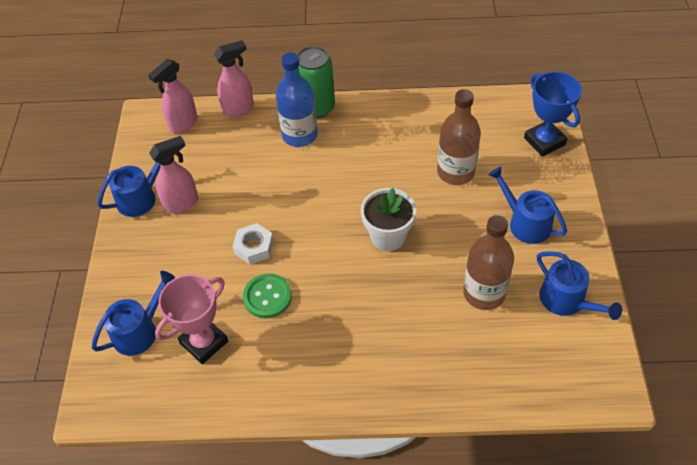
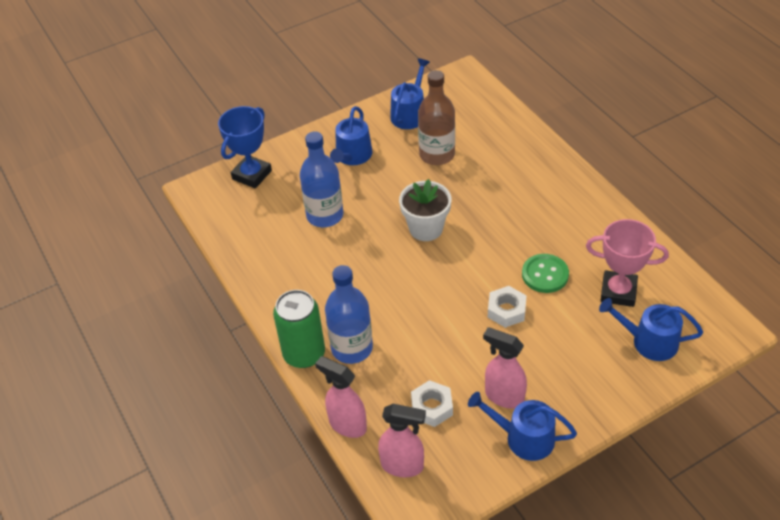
camera: 120 degrees left, 5 degrees down
brown bottle [437,89,481,185] -> blue bottle [300,131,343,227]
none -> white nut [411,380,453,427]

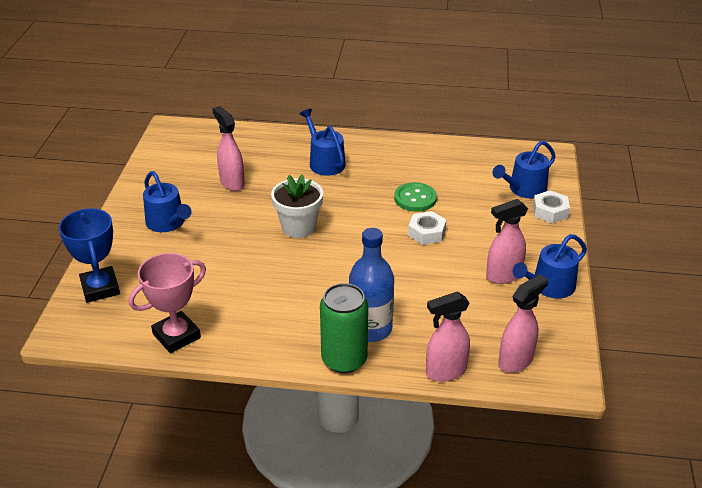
camera: 55 degrees left, 10 degrees down
blue bottle [300,131,343,227] -> none
blue watering can [390,58,430,129] -> blue watering can moved to [300,109,346,176]
white nut [411,380,453,427] -> white nut moved to [533,190,570,223]
brown bottle [418,70,455,165] -> pink spray bottle [212,106,245,191]
pink trophy [586,219,669,307] -> pink trophy moved to [129,253,206,353]

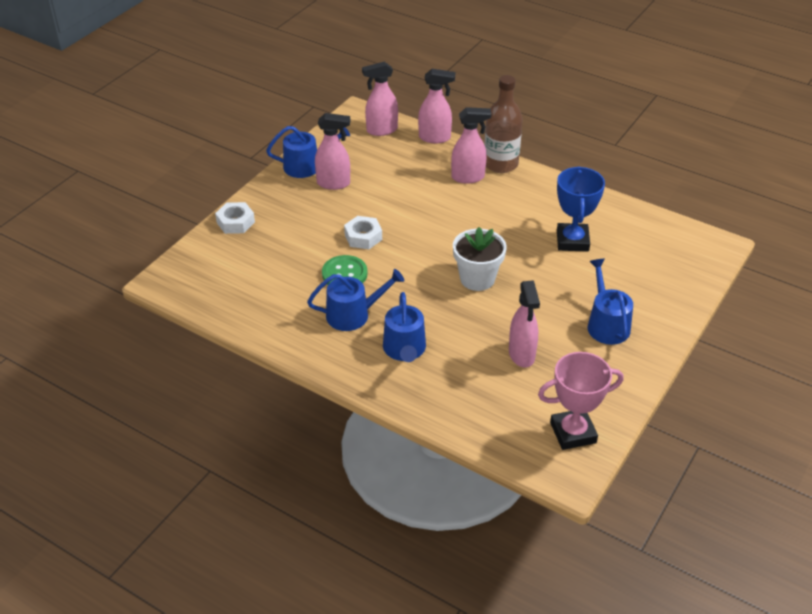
camera: 155 degrees left, 5 degrees up
blue trophy [59,208,120,303] -> blue trophy moved to [557,166,605,252]
pink trophy [129,253,206,353] -> pink trophy moved to [538,352,624,450]
green can [320,283,368,373] -> brown bottle [484,75,523,173]
blue bottle [349,228,394,342] -> pink spray bottle [451,107,492,184]
blue watering can [492,141,556,199] -> blue watering can moved to [307,269,404,331]

